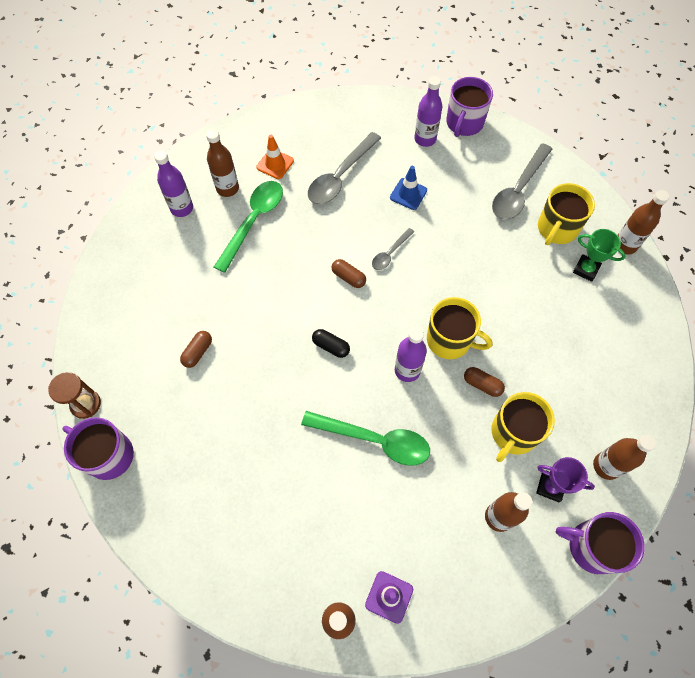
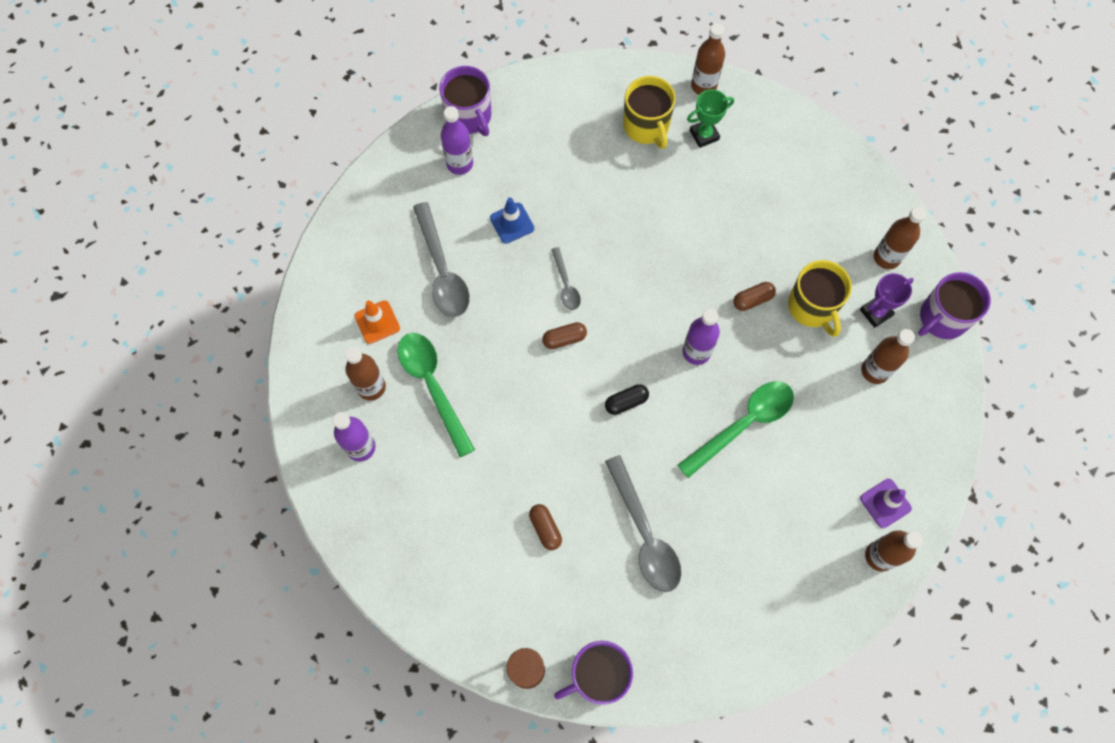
camera: 55 degrees left, 5 degrees up
yellow mug [427,297,492,359] -> none
grey spoon [492,143,552,220] -> grey spoon moved to [605,455,681,592]

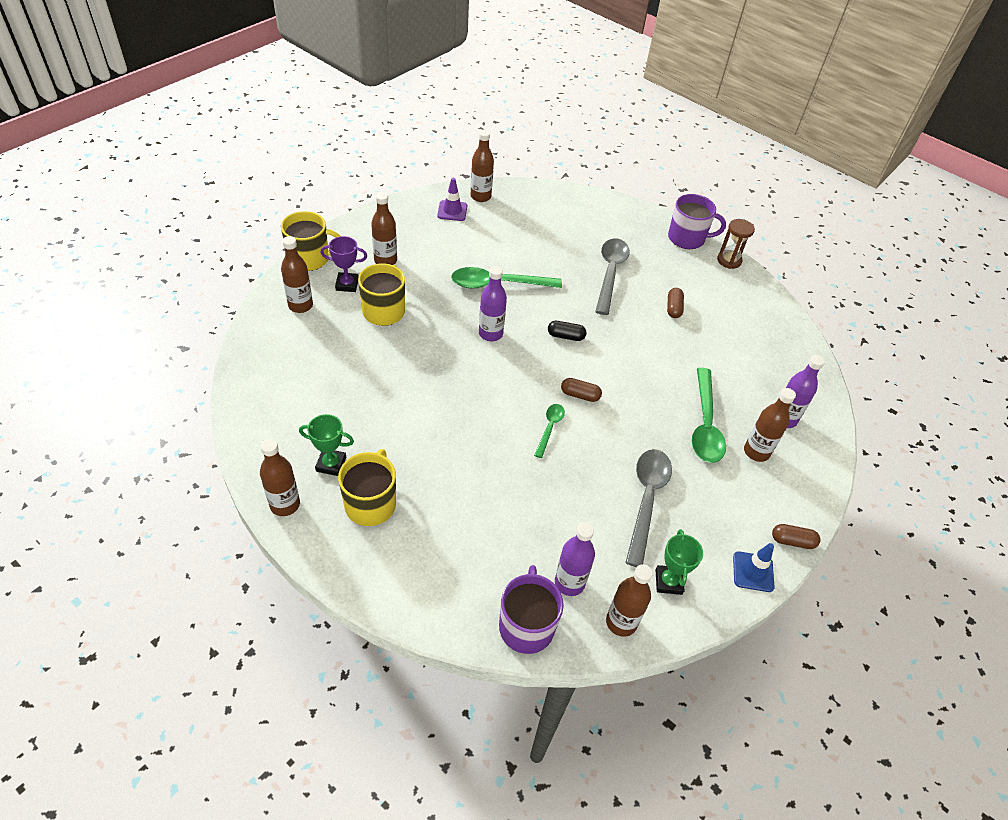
camera: 150 degrees left, 20 degrees down
orange traffic cone [355,300,400,344] -> none
blue traffic cone [490,197,534,244] -> blue traffic cone moved to [733,543,775,592]
grey spoon [551,247,581,310] -> green spoon [534,404,565,458]
brown capsule [733,282,776,311] -> brown capsule moved to [772,524,820,549]
purple mug [918,272,991,339] -> yellow mug [281,211,340,271]
none -> brown bottle [606,564,653,637]
none -> green trophy [655,529,703,595]

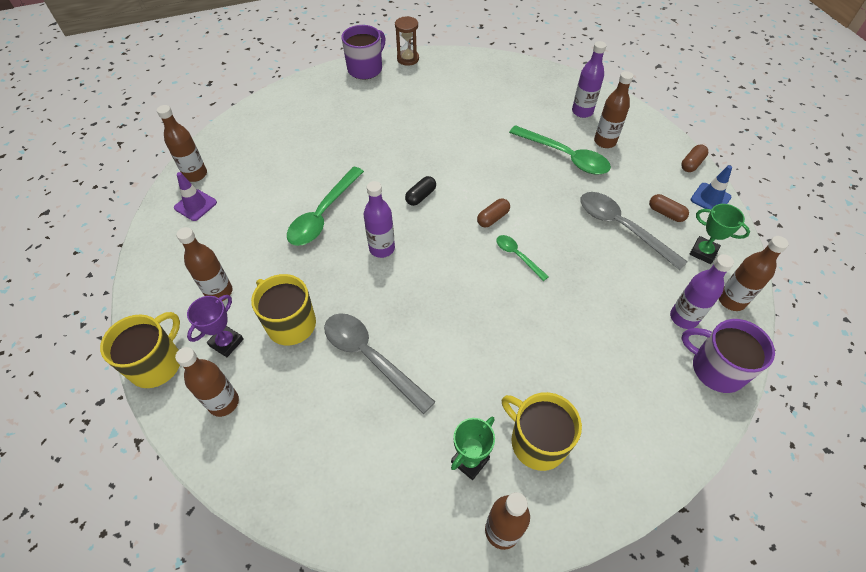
camera: 55 degrees left, 5 degrees up
grey spoon [595,238,630,315] -> grey spoon moved to [324,313,435,414]
brown capsule [667,288,684,318] -> brown capsule moved to [649,194,689,222]

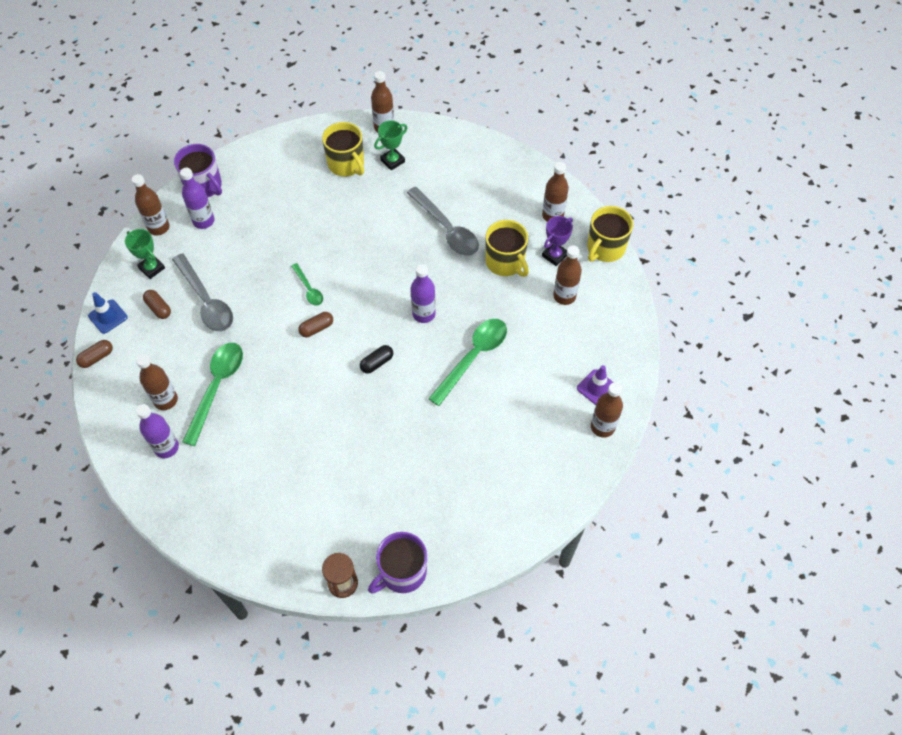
camera: 170 degrees left, 5 degrees up
green spoon [509,125,611,174] -> green spoon turned 60 degrees clockwise [182,343,243,446]

